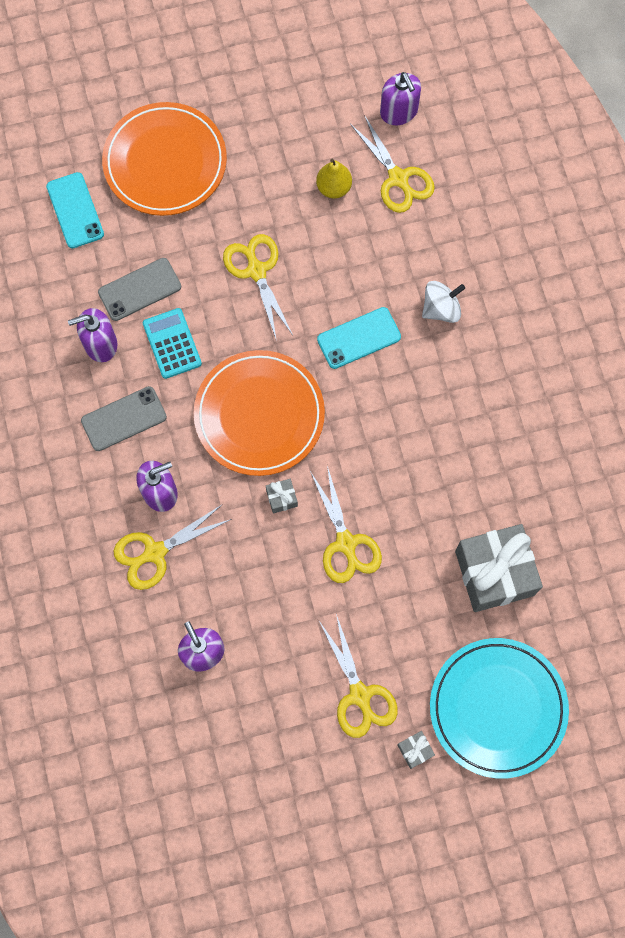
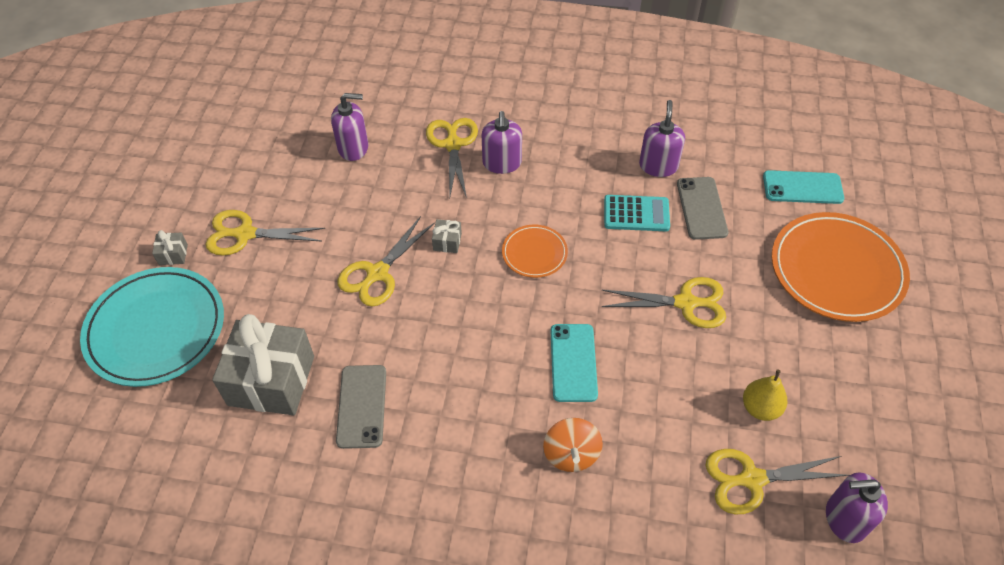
camera: 115 degrees right, 20 degrees down
grey phone [81,386,167,451] -> grey phone moved to [336,365,386,449]
orange plate [194,350,325,476] -> orange plate [502,225,568,278], size x0.50
yellow scissors [310,466,382,583] -> yellow scissors turned 60 degrees counterclockwise [338,216,435,307]
white spinning top [422,281,465,323] -> orange spinning top [543,418,603,472]

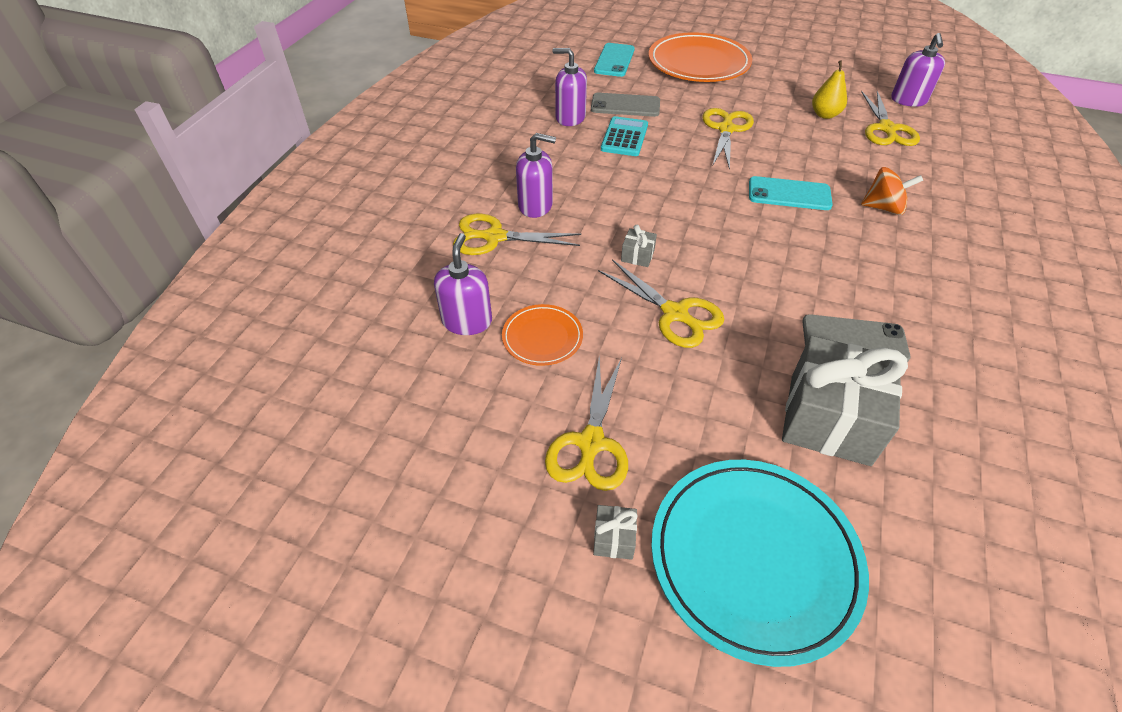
camera: 80 degrees left, 5 degrees down
orange plate [502,225,568,278] -> orange plate moved to [502,304,583,366]

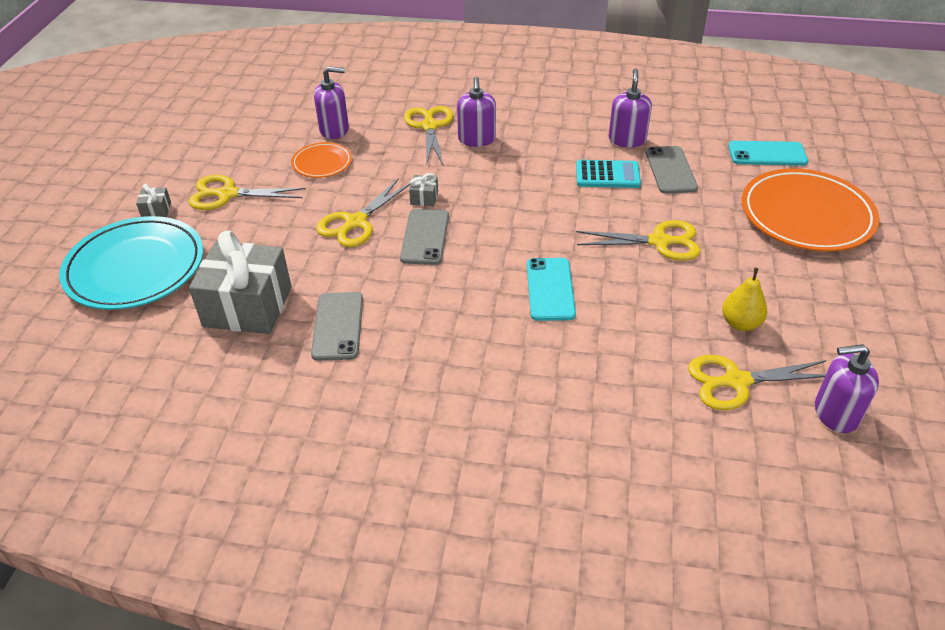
camera: 80 degrees right, 5 degrees down
orange spinning top [861,167,923,215] -> none
none -> grey phone [400,209,449,265]

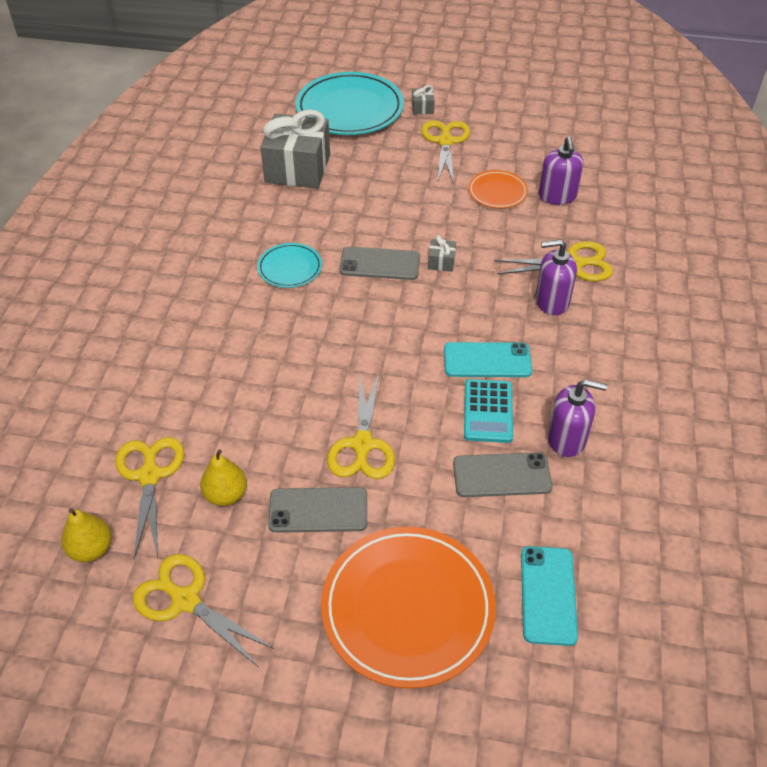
camera: 90 degrees right, 5 degrees up
grey phone [311,292,363,361] -> grey phone moved to [268,487,367,533]
yellow scissors [316,178,411,247] -> yellow scissors moved to [133,554,275,667]
turquoise phone [527,258,576,321] -> turquoise phone moved to [444,342,532,377]
purple soap dispenser [815,344,879,433] -> yellow pear [61,508,111,562]
none -> turquoise plate [257,243,322,288]

